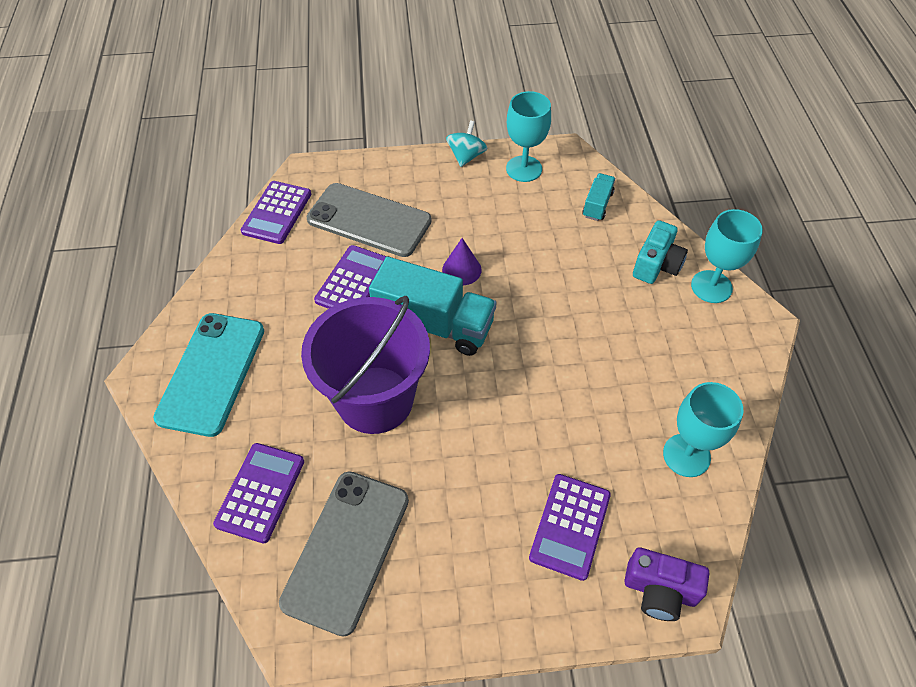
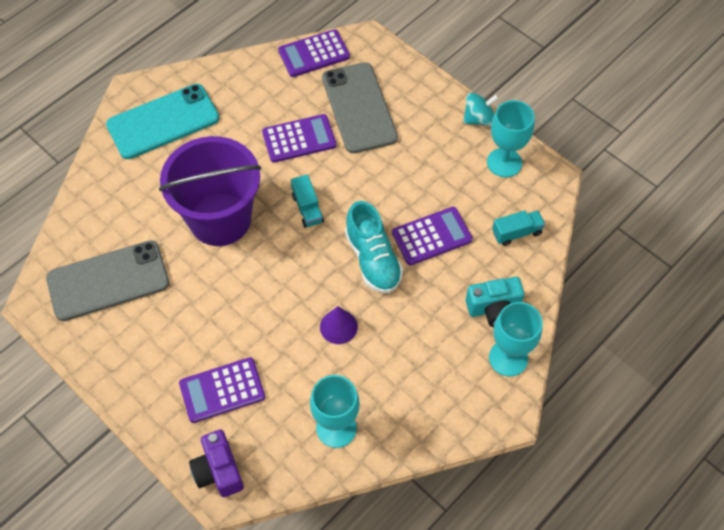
camera: 50 degrees right, 5 degrees up
purple calculator [213,443,304,543] -> purple calculator moved to [392,207,473,265]
turquoise truck [369,256,497,356] -> turquoise truck [291,174,324,228], size x0.49
purple cone [442,238,482,285] -> purple cone moved to [320,306,358,344]
none -> turquoise shoe [345,201,403,293]

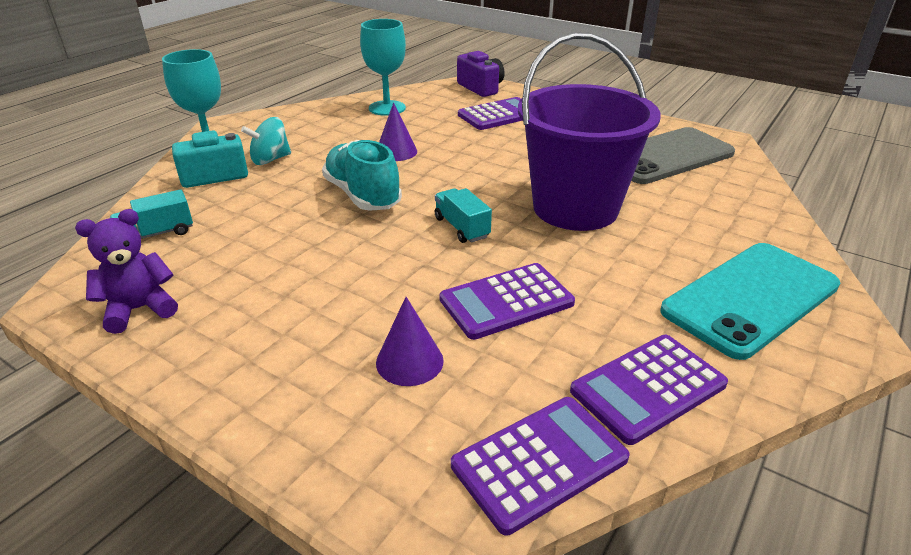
camera: 170 degrees right, 25 degrees down
grey phone [322,62,398,153] -> purple cone [376,297,444,386]
purple calculator [392,207,473,265] -> purple calculator moved to [570,335,728,445]
turquoise spinning top [463,92,499,126] -> turquoise spinning top moved to [241,117,291,165]
turquoise goblet [487,100,535,177] -> purple teddy bear [75,209,178,334]

